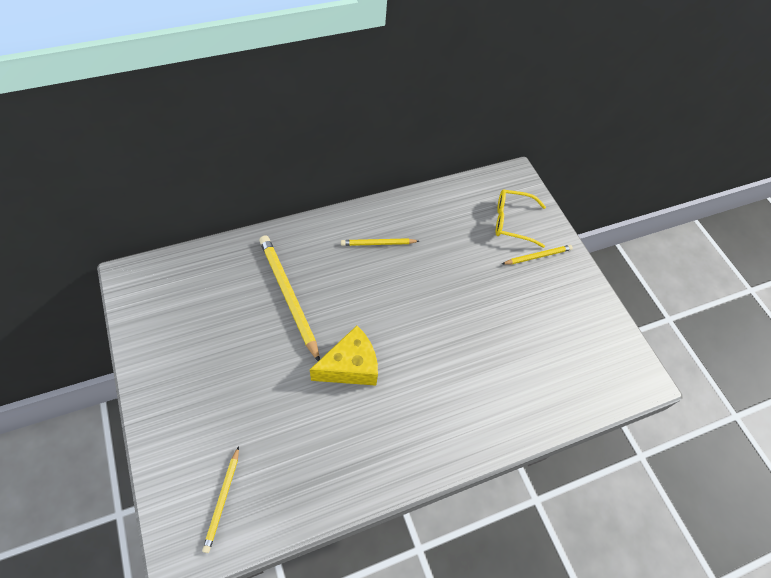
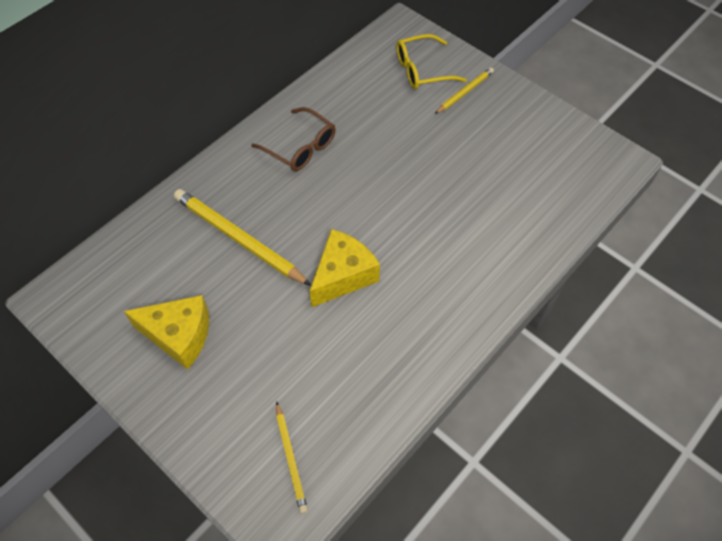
camera: 20 degrees left, 0 degrees up
yellow pencil [341,238,419,246] -> brown glasses [251,107,335,171]
none -> yellow cheese [124,295,209,370]

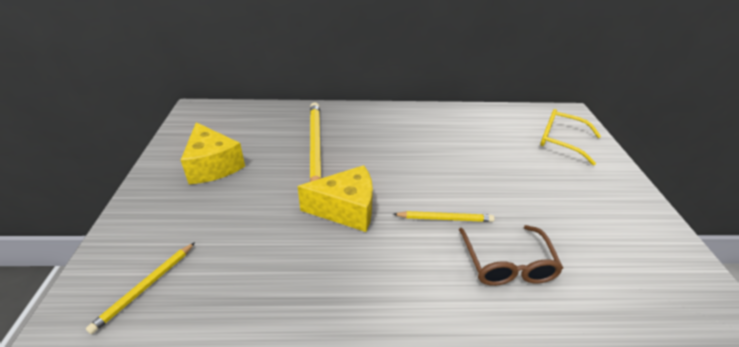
camera: 45 degrees right, 20 degrees down
brown glasses [251,107,335,171] -> brown glasses moved to [459,225,563,286]
yellow pencil [435,67,494,114] -> yellow pencil moved to [393,211,495,222]

